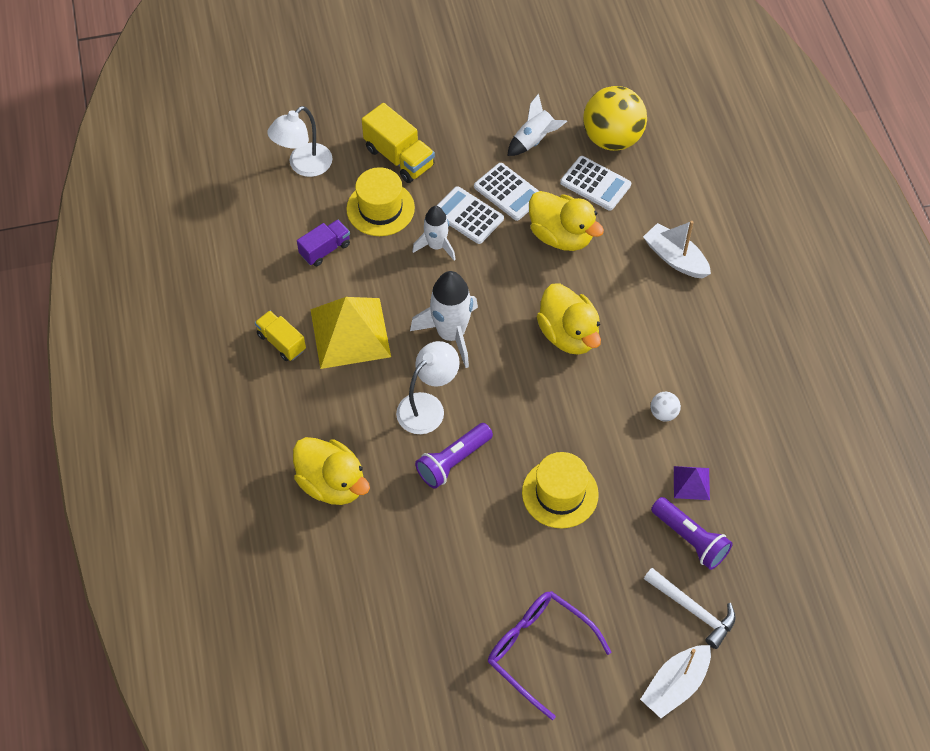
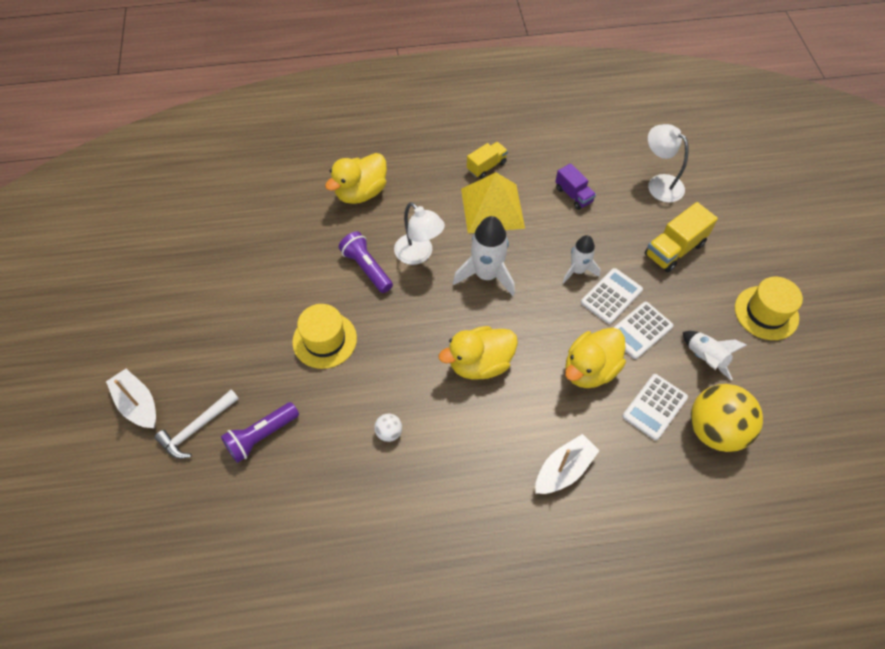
camera: 95 degrees right, 0 degrees up
yellow hat [346,167,415,236] -> yellow hat moved to [735,277,803,340]
purple glasses [488,591,612,720] -> none
purple pyramid [674,466,710,500] -> none

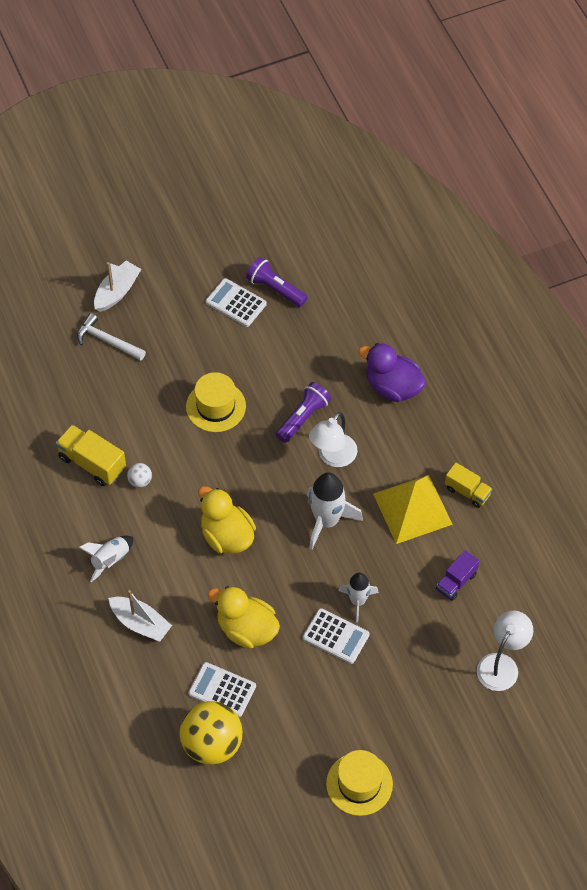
camera: 75 degrees right, 0 degrees up
purple flashlight [221,402,299,463] -> purple flashlight moved to [246,257,308,307]
yellow duck [325,153,387,204] -> purple duck [358,343,426,402]
white calculator [613,302,673,359] -> white calculator moved to [206,278,267,327]
yellow truck [645,202,718,272] -> yellow truck moved to [56,425,126,486]
white rocket [683,331,747,380] -> white rocket moved to [78,536,133,582]

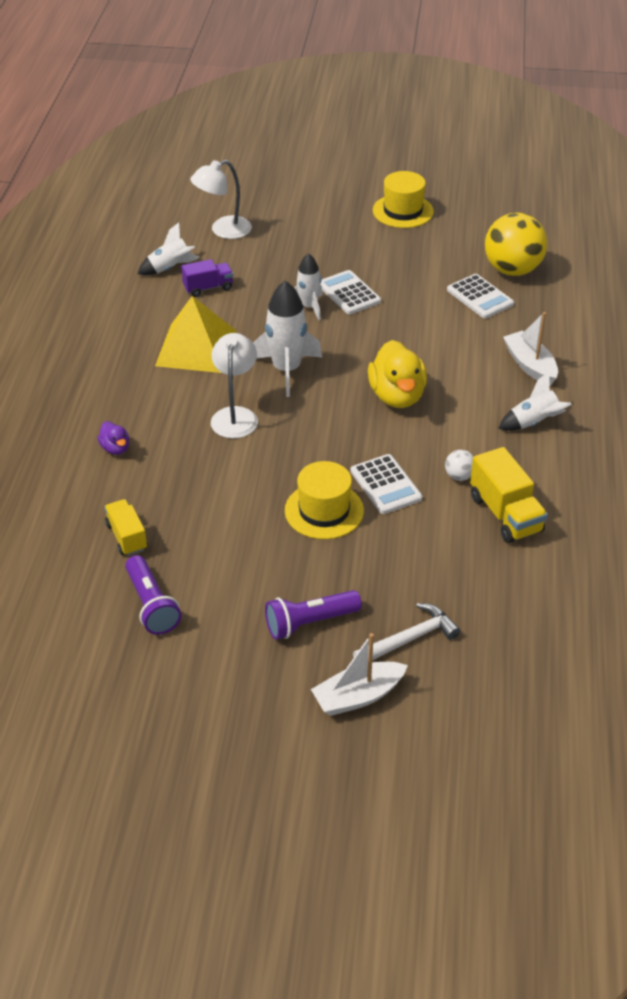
camera: 150 degrees left, 15 degrees down
white hammer [77,313,146,361] -> white hammer turned 90 degrees counterclockwise [353,603,460,661]
white calculator [206,278,267,327] -> white calculator moved to [350,454,422,514]
yellow duck [208,586,280,649] -> none
purple flashlight [276,382,331,443] -> purple flashlight moved to [265,590,362,640]
white lamp [309,412,358,467] -> white lamp turned 60 degrees counterclockwise [211,333,258,438]
purple duck [358,343,426,402] -> purple duck [97,421,130,455], size x0.49
yellow truck [445,463,492,508] -> yellow truck moved to [104,499,147,556]
none -> white rocket [138,222,200,275]

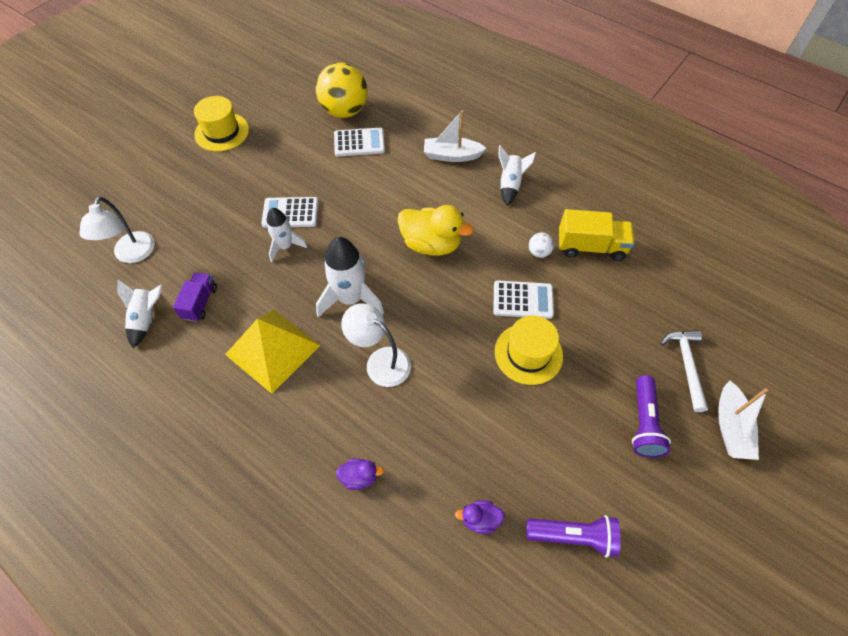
camera: 60 degrees left, 15 degrees up
yellow truck [104,499,147,556] -> purple duck [455,501,505,534]

